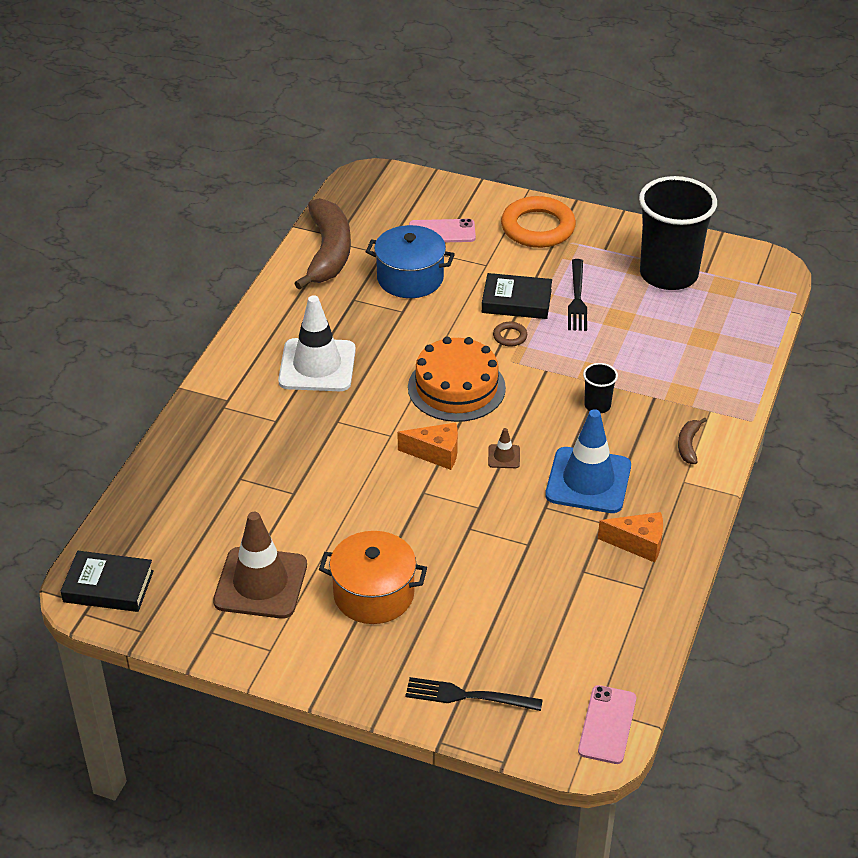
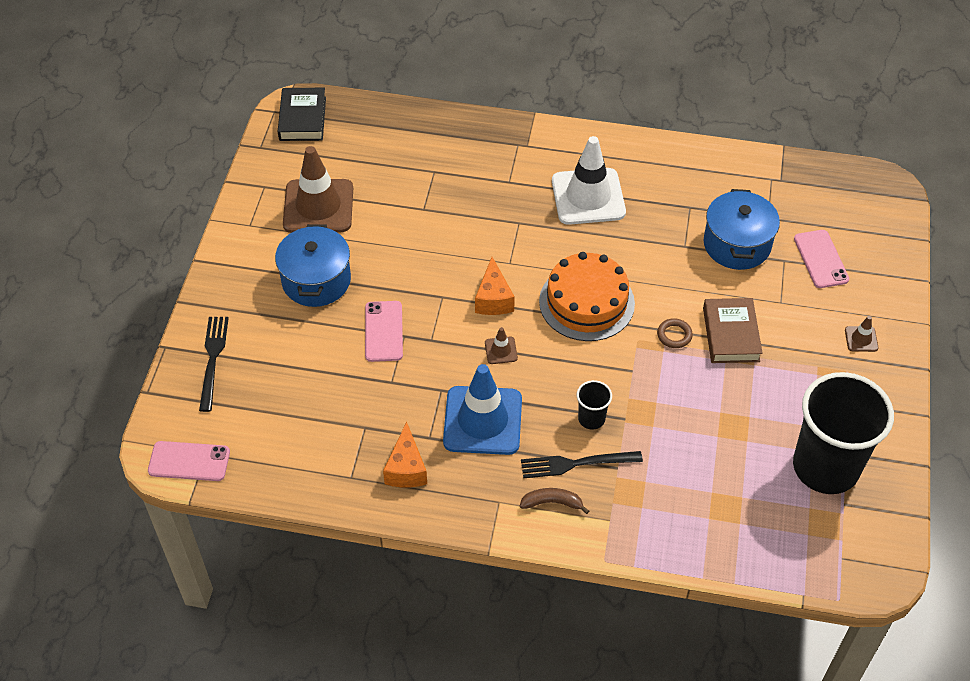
camera: 80 degrees right, 10 degrees up
brown banana [294,198,351,290] -> none
orange pot [319,531,427,624] -> blue pot [275,224,351,307]
black book [482,273,552,319] -> brown book [703,298,763,363]
orange ring [501,196,576,248] -> brown traffic cone [845,316,878,352]
black fork [568,259,587,331] -> black fork moved to [521,451,643,479]
none -> pink phone [365,301,403,362]

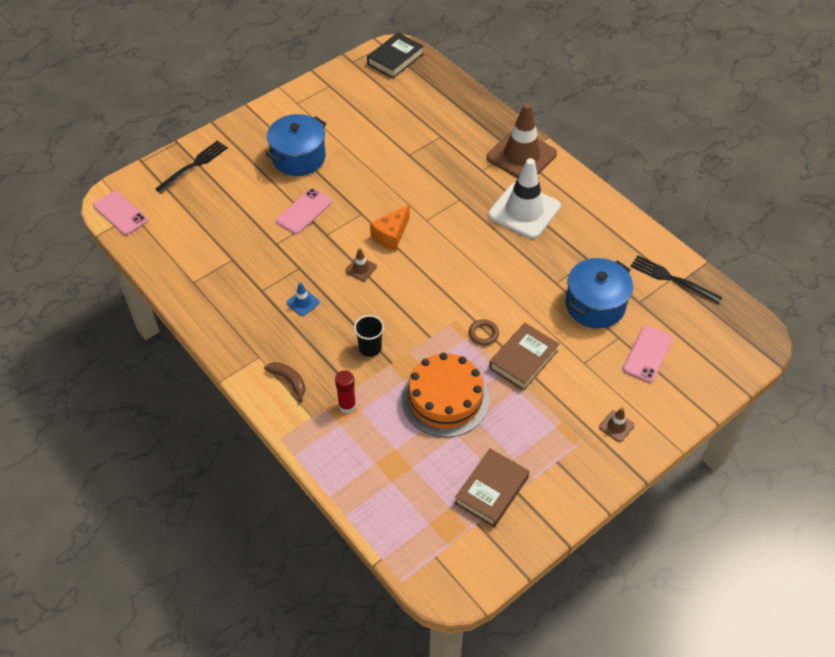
camera: 40 degrees right, 0 degrees up
brown traffic cone [283,146,353,233] -> brown traffic cone moved to [487,103,557,178]
orange cheese [383,422,427,487] -> none
blue traffic cone [443,364,522,455] -> blue traffic cone [287,282,320,316], size x0.41
black fork [521,451,643,479] -> black fork moved to [630,255,723,304]
orange cake [539,252,635,341] -> orange cake moved to [402,353,489,437]
black cup [793,372,894,494] -> brown book [455,448,529,527]
none -> red glue stick [335,371,356,413]

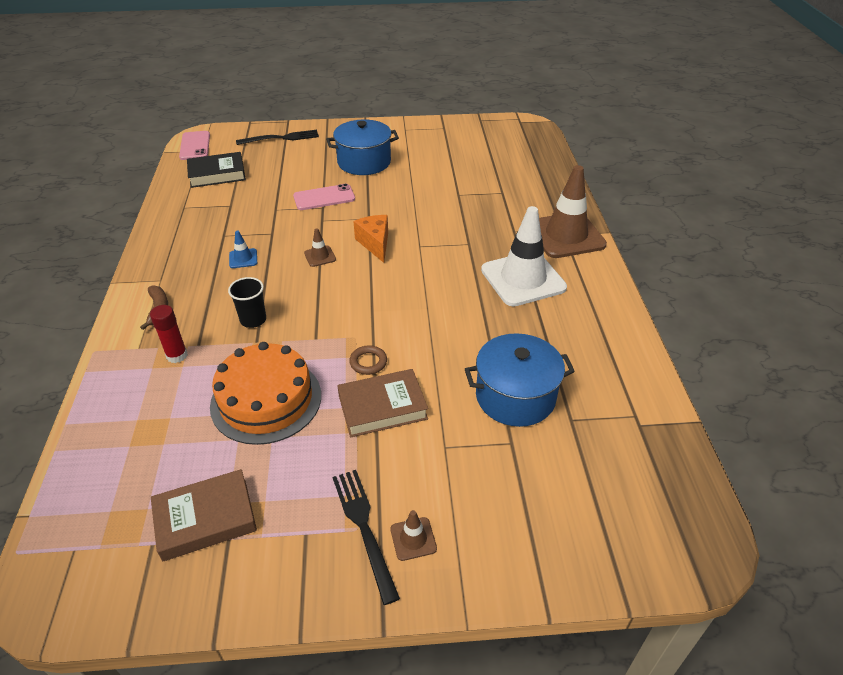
camera: 35 degrees right, 10 degrees down
black book [367,33,424,78] -> black book moved to [187,152,246,188]
orange cheese [370,205,410,251] -> orange cheese turned 90 degrees clockwise [353,215,388,263]
pink phone [622,325,673,383] -> none
black fork [630,255,723,304] -> black fork moved to [333,470,400,605]

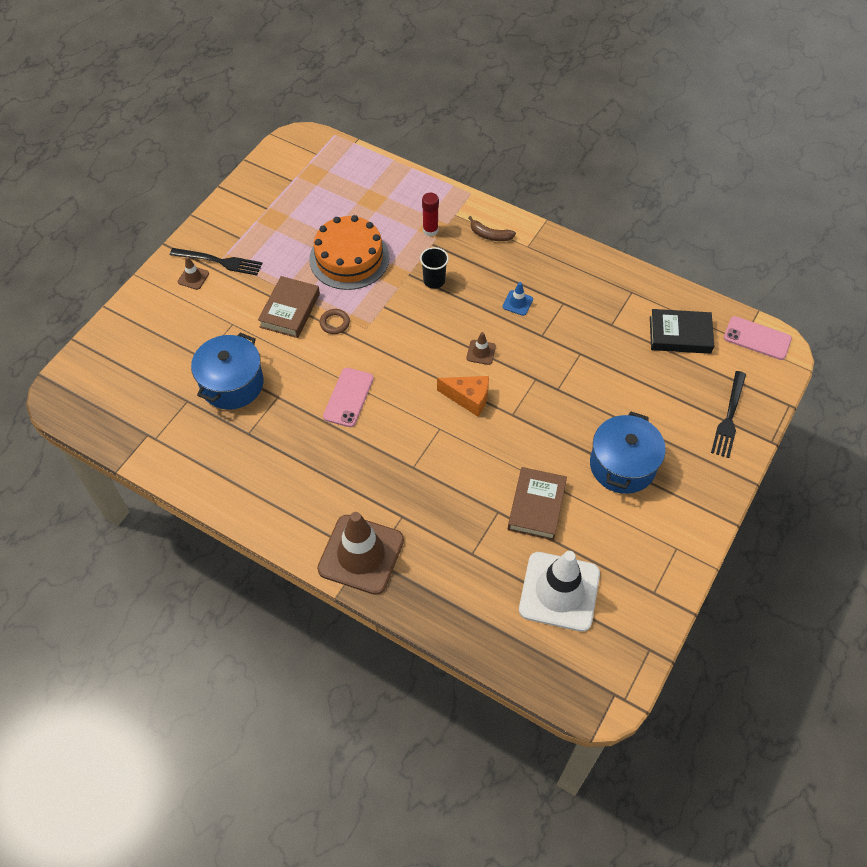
camera: 125 degrees right, 15 degrees up
brown book [151,469,257,561] -> brown book moved to [508,467,567,540]
black book [187,152,246,188] -> black book turned 75 degrees clockwise [650,309,714,354]
pink phone [293,184,355,210] -> pink phone moved to [323,368,374,427]
white traffic cone [481,206,567,306] -> white traffic cone moved to [519,551,600,632]

